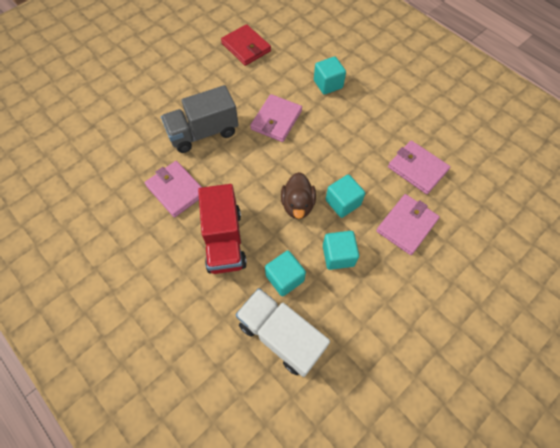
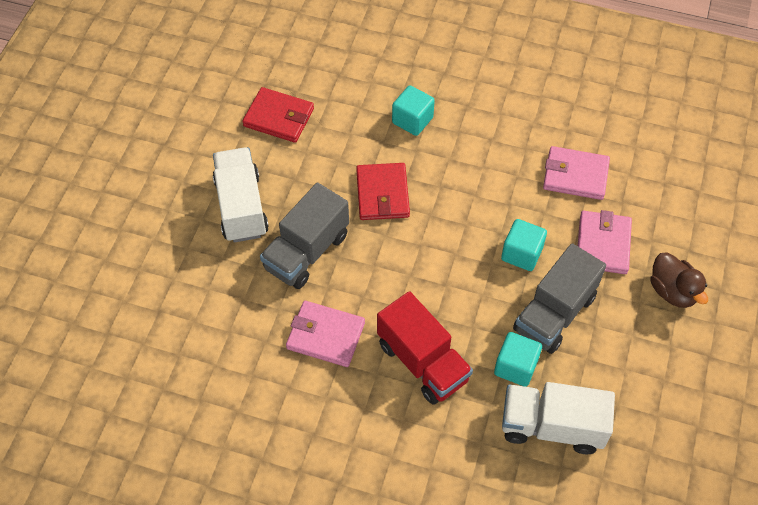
camera: 30 degrees left, 5 degrees down
pink wallet [250,94,302,142] -> red wallet [356,163,410,220]
brown duck [281,172,316,219] -> brown duck moved to [650,252,708,308]
turquoise cube [323,231,359,270] -> grey truck [513,243,606,354]
none -> white truck [213,147,269,242]

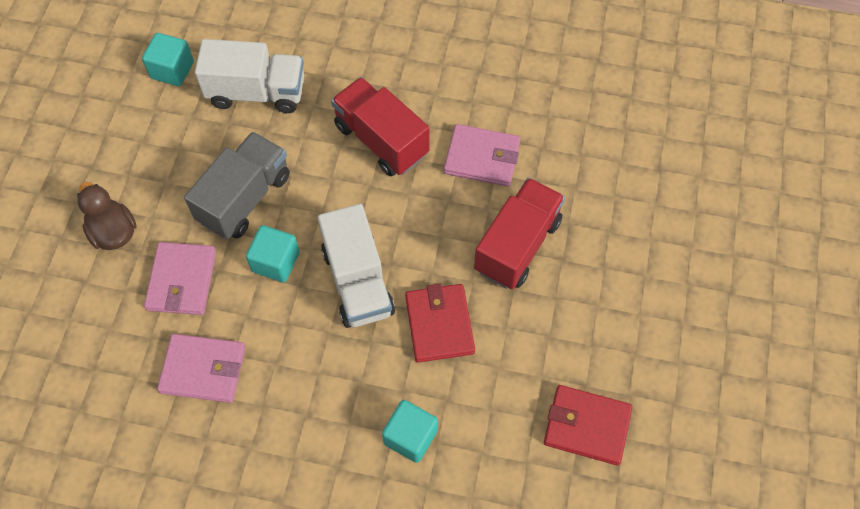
camera: 175 degrees right, 5 degrees up
white truck [213,147,269,242] -> white truck moved to [318,204,395,328]
grey truck [260,183,349,289] -> red truck [474,178,565,289]
turquoise cube [494,332,542,387] -> turquoise cube moved to [142,33,194,86]

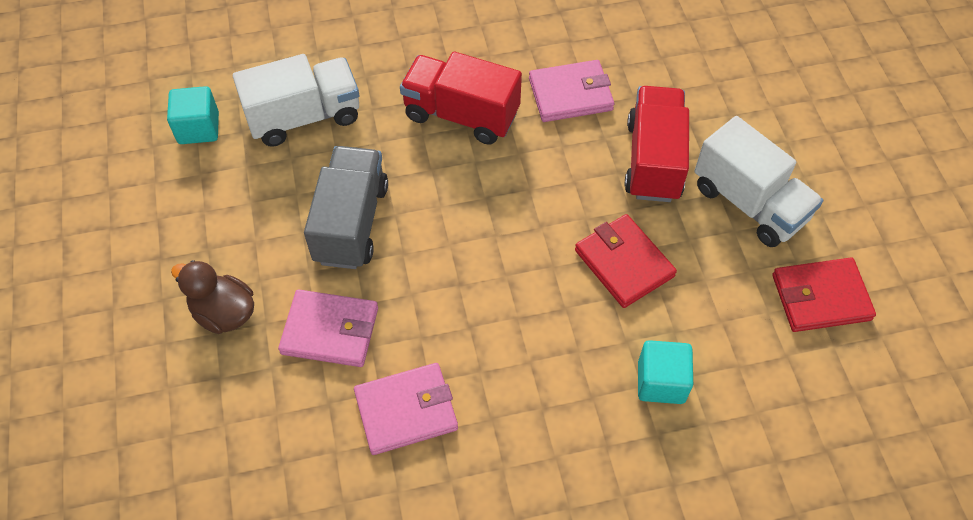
camera: 25 degrees left, 5 degrees down
pink wallet [144,242,216,315] -> pink wallet turned 60 degrees counterclockwise [278,289,378,367]
turquoise cube [246,225,300,282] -> none
white truck [318,204,395,328] -> white truck moved to [695,116,823,247]

